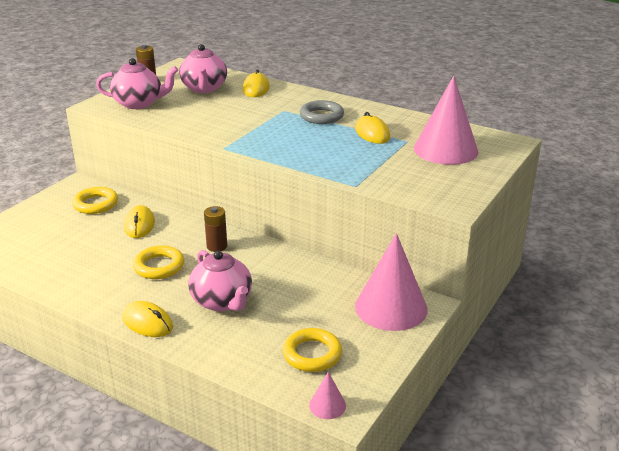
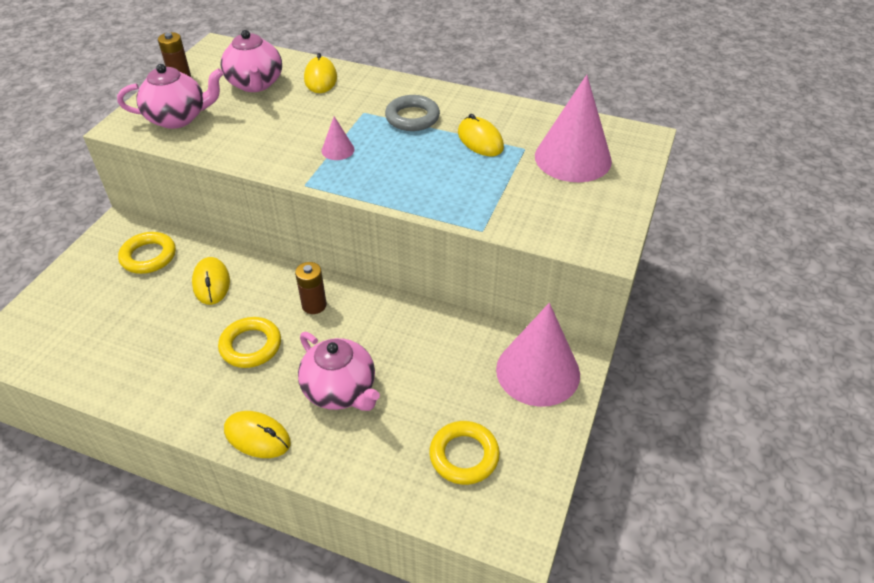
camera: 10 degrees left, 15 degrees up
pink cone [309,372,346,419] -> pink cone moved to [322,116,355,160]

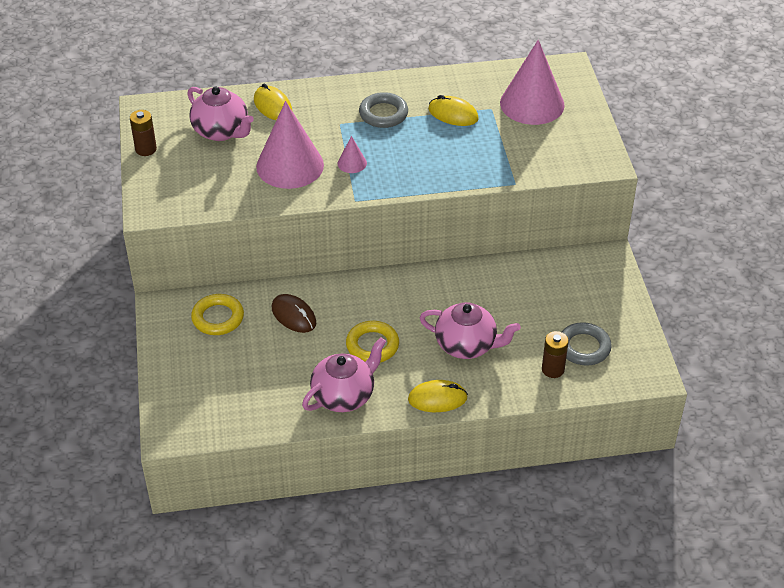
camera: 30 degrees left, 0 degrees up
pink teapot [117,64,223,129] -> pink teapot moved to [302,337,386,412]
yellow mouse [192,257,230,305] -> brown mouse [272,294,316,333]
brown battery [295,262,327,314] -> brown battery moved to [542,331,569,378]
yellow ring [429,421,500,485] -> grey ring [562,322,612,366]
pink cone [496,303,580,407] -> pink cone moved to [256,101,324,189]

